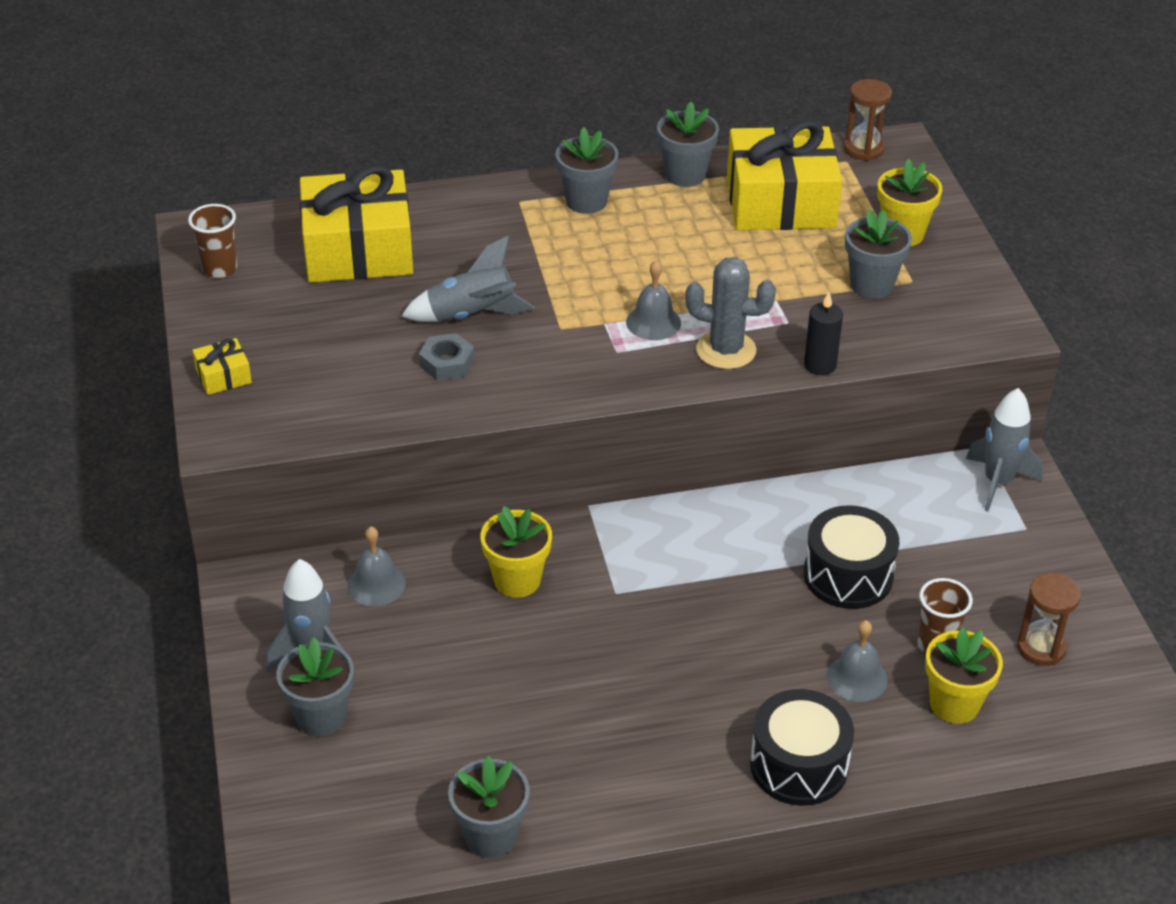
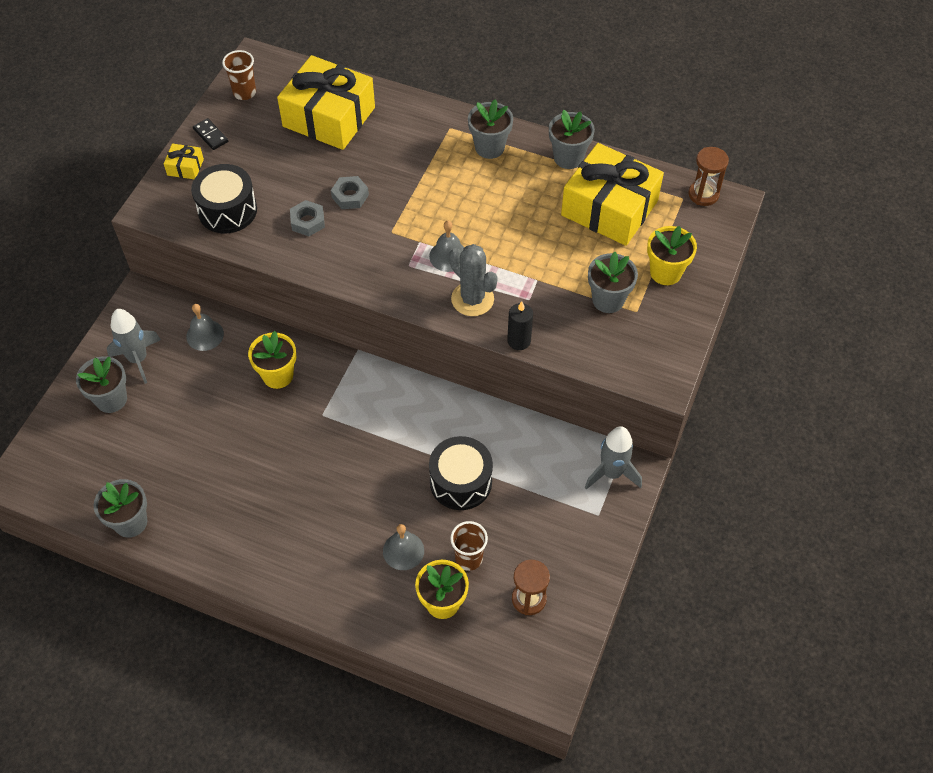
camera: 35 degrees right, 15 degrees up
grey rocket [402,235,535,322] -> grey nut [331,176,369,209]
black drum [750,689,854,806] -> black drum moved to [191,164,257,234]
none -> black domino [193,118,228,150]

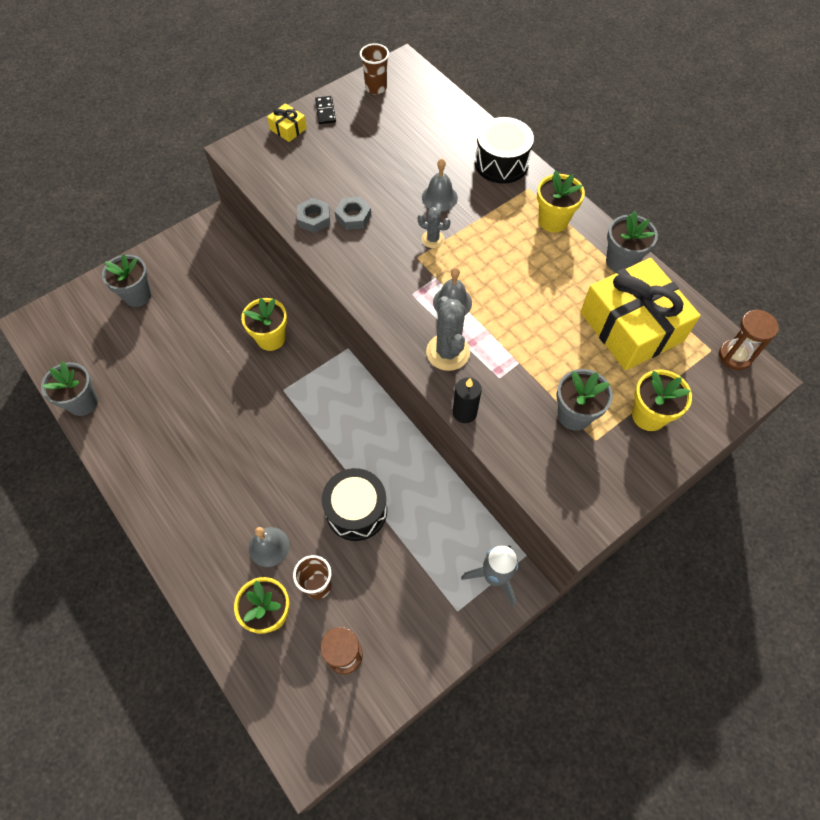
camera: 30 degrees right, 5 degrees up
grey rocket [107,309,161,384] -> none
grey bell [186,304,224,351] -> grey bell moved to [422,159,458,212]
black drum [191,164,257,234] -> black drum moved to [475,117,534,184]
yellow gift [277,55,375,150] -> none
grey nut [331,176,369,209] -> grey nut moved to [297,198,330,233]
grey flower pot [468,99,513,159] -> yellow flower pot [537,170,585,232]
none -> grey cactus [418,207,451,248]

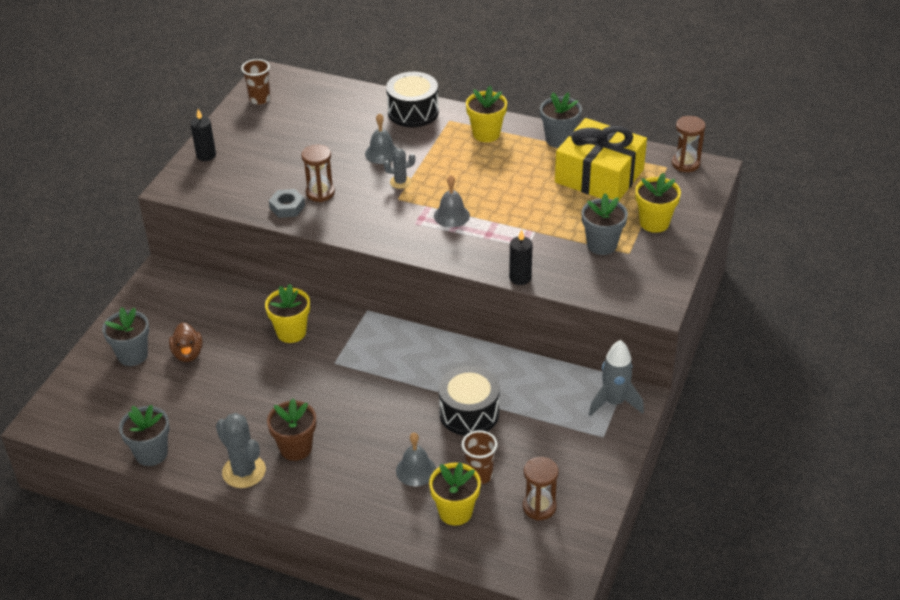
camera: 30 degrees left, 20 degrees down
yellow gift [267,103,307,142] -> black candle [190,109,216,161]
black domino [315,96,336,124] -> none
grey nut [335,197,371,230] -> brown hourglass [301,145,335,202]
grey cactus [426,296,470,371] -> grey cactus moved to [216,413,266,488]
none -> brown duck [169,322,203,362]
none -> brown flower pot [267,399,316,461]

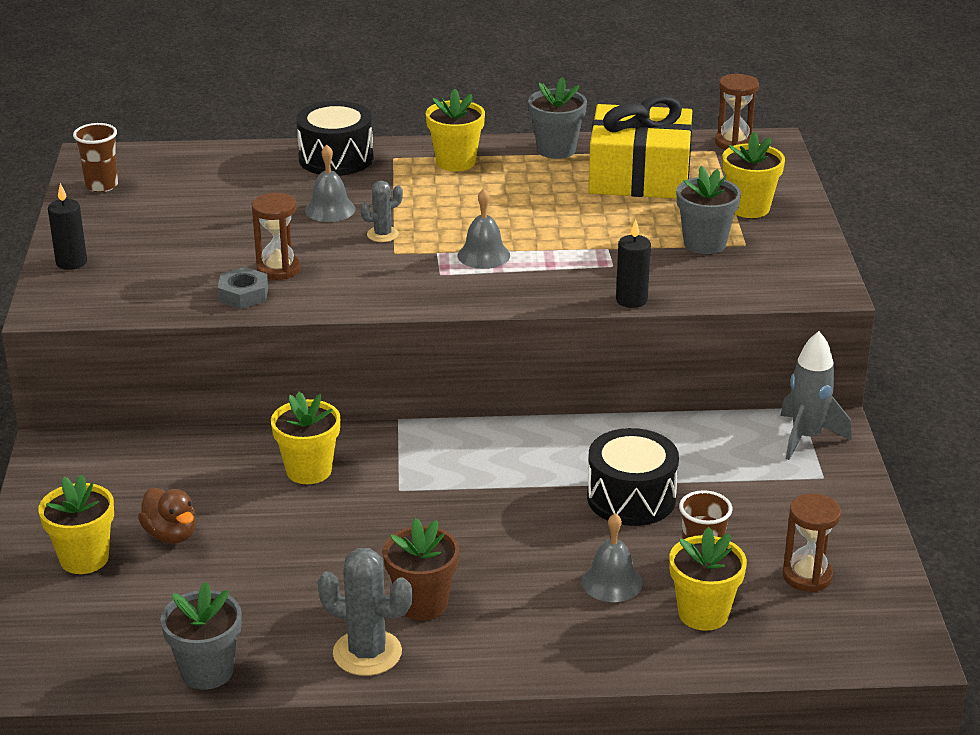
camera: 25 degrees left, 10 degrees down
grey flower pot [102,307,149,366] -> yellow flower pot [38,474,114,574]

